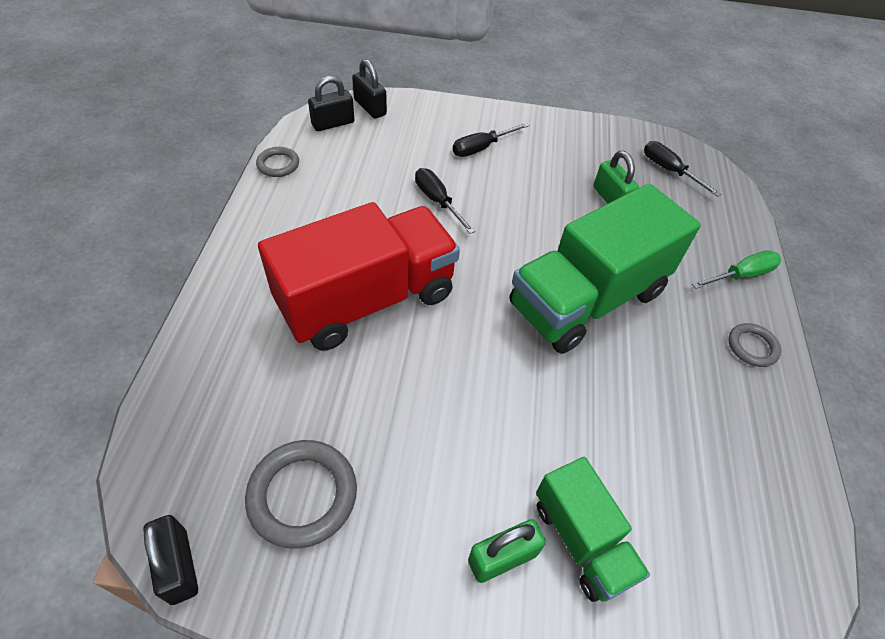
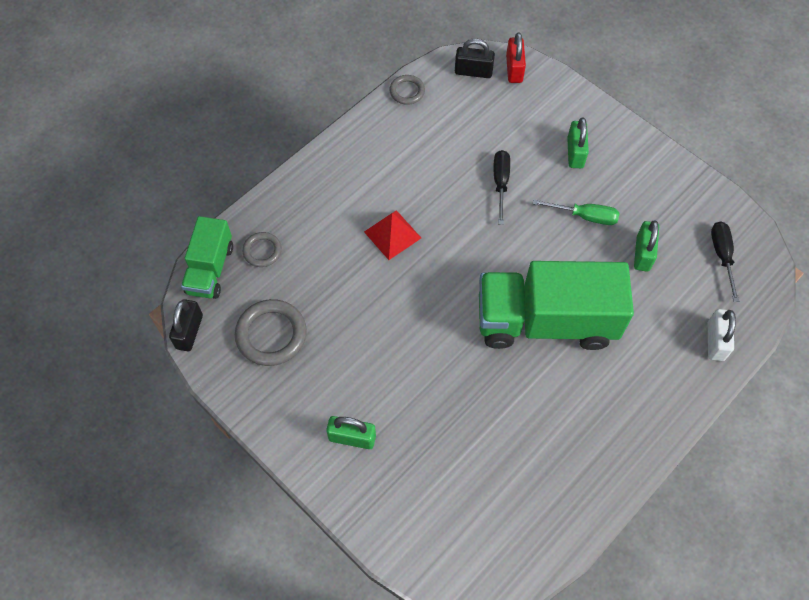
camera: 40 degrees right, 10 degrees up
red truck [258,202,460,351] -> red pyramid [364,210,421,260]
black padlock [352,59,387,119] -> red padlock [506,32,526,83]
black screwdriver [453,122,530,157] -> green padlock [567,118,589,168]
green truck [536,457,650,602] -> green truck moved to [181,216,233,299]
green screwdriver [692,250,781,289] -> green screwdriver moved to [533,199,619,225]
grey ring [728,323,781,367] -> grey ring moved to [242,232,282,267]
none -> white padlock [708,309,736,361]

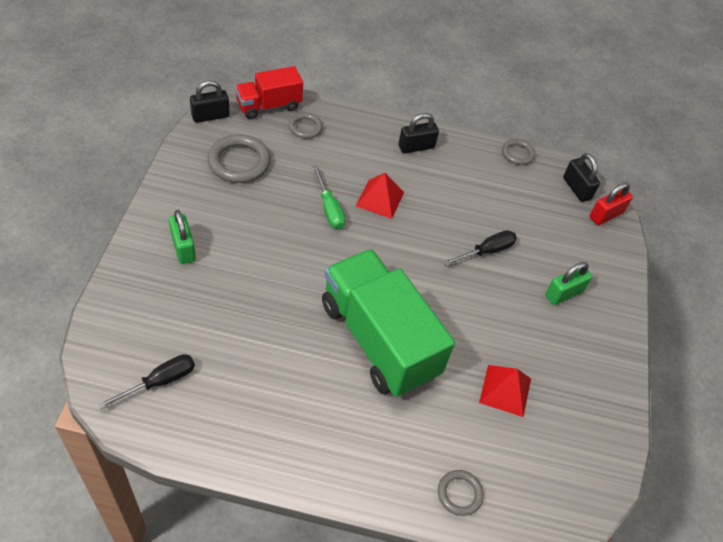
camera: 50 degrees right, 10 degrees down
green truck [181,216,233,299] -> red truck [235,66,303,119]
green screwdriver [533,199,619,225] -> green screwdriver moved to [312,165,345,229]
green padlock [634,220,659,272] -> red pyramid [479,365,531,417]
white padlock [708,309,736,361] -> grey ring [438,470,484,516]
black screwdriver [711,221,739,302] -> black screwdriver moved to [98,354,195,409]
none -> black padlock [398,113,439,154]

